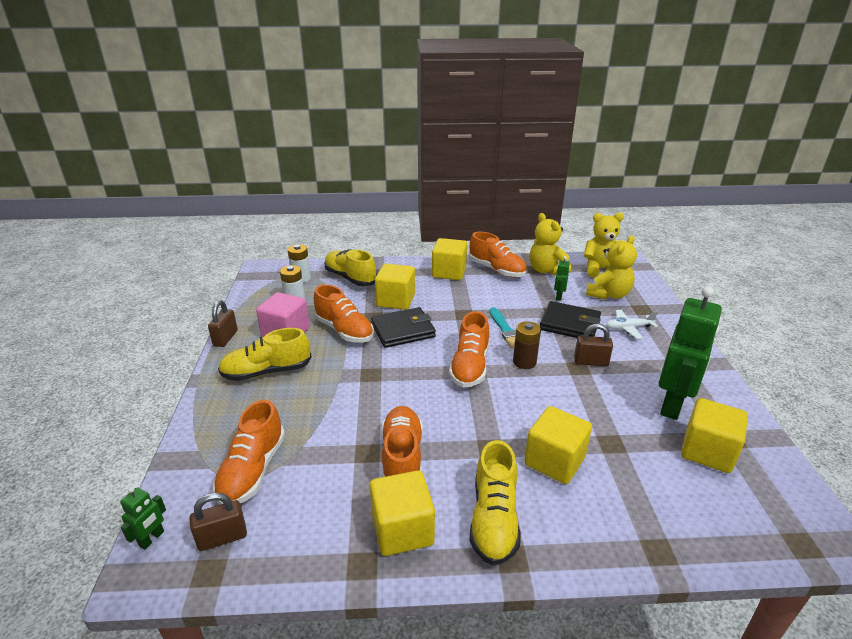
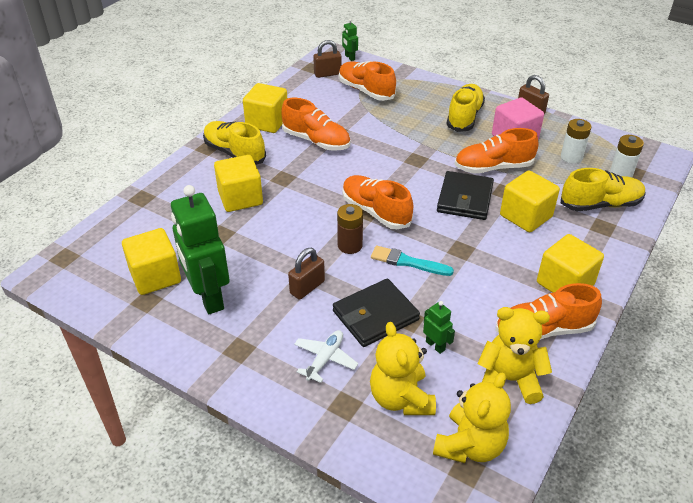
camera: 125 degrees right, 10 degrees up
brown padlock [189,492,247,551] -> brown padlock turned 60 degrees clockwise [313,40,342,78]

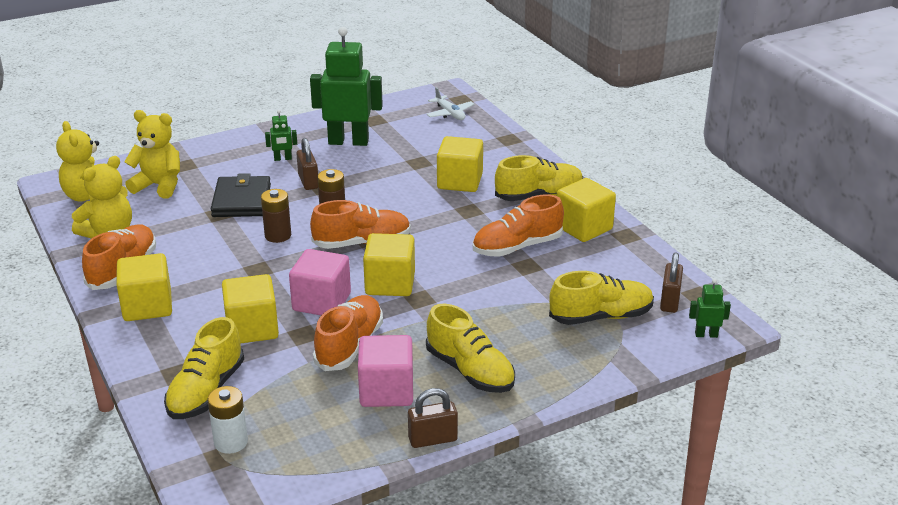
camera: 120 degrees right, 10 degrees down
yellow cube [122,228,181,295] -> yellow cube moved to [363,233,415,296]
white plane [294,330,358,383] -> white plane moved to [426,87,474,120]
orange shoe [339,61,396,101] -> yellow shoe [549,271,654,325]
turquoise brush [371,246,454,276] -> brown battery [261,189,291,243]
green robot [423,301,455,354] -> green robot moved to [265,110,297,161]
black wallet [437,171,494,220] -> pink cube [289,249,351,316]
white battery [561,119,591,164] -> none

